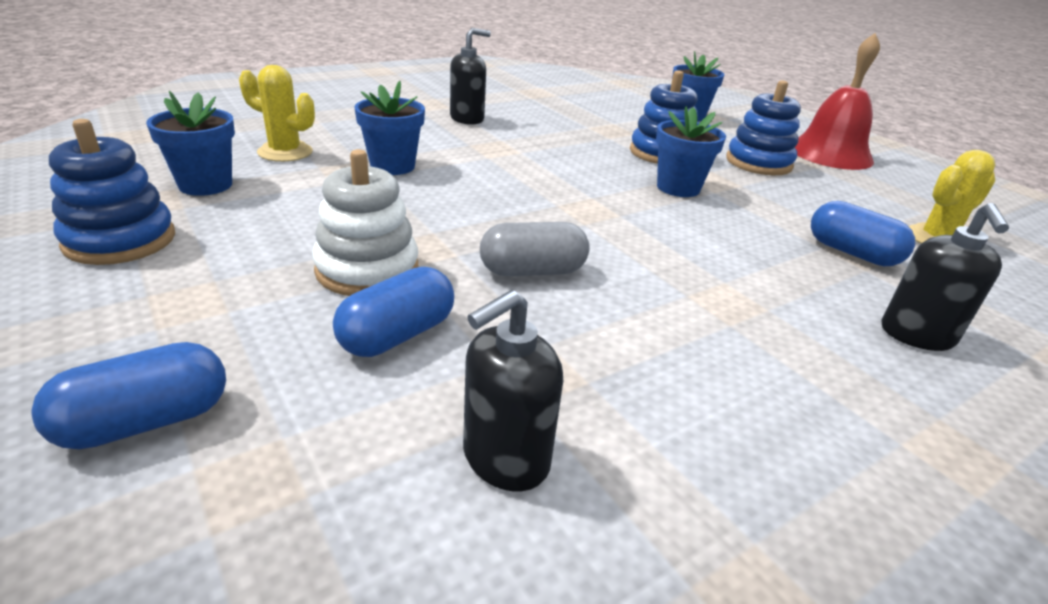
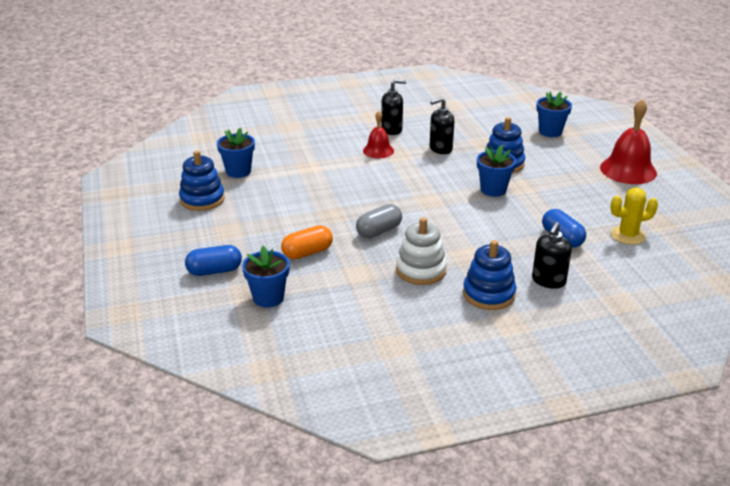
camera: 20 degrees right, 0 degrees up
yellow cactus [239,65,315,162] -> none
white stacking toy [312,149,418,296] -> white stacking toy moved to [396,217,447,285]
blue capsule [333,267,454,357] -> orange capsule [281,225,333,260]
blue flower pot [354,81,425,175] -> blue flower pot moved to [242,246,290,307]
black soap dispenser [463,290,563,491] -> black soap dispenser moved to [430,97,455,154]
grey capsule [480,222,590,276] -> grey capsule turned 45 degrees counterclockwise [356,204,402,238]
blue stacking toy [726,80,801,175] -> blue stacking toy moved to [463,240,516,310]
none -> red bell [363,111,394,158]

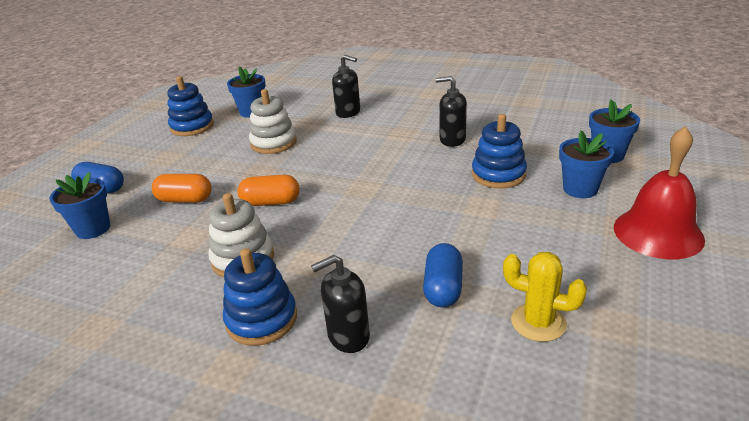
camera: 40 degrees right, 0 degrees up
grey capsule [356,204,402,238] -> orange capsule [237,175,300,206]
red bell [363,111,394,158] -> none
black soap dispenser [381,79,406,135] -> black soap dispenser moved to [332,55,360,118]
blue flower pot [477,145,516,197] -> blue flower pot moved to [559,130,614,198]
none -> white stacking toy [249,89,297,154]

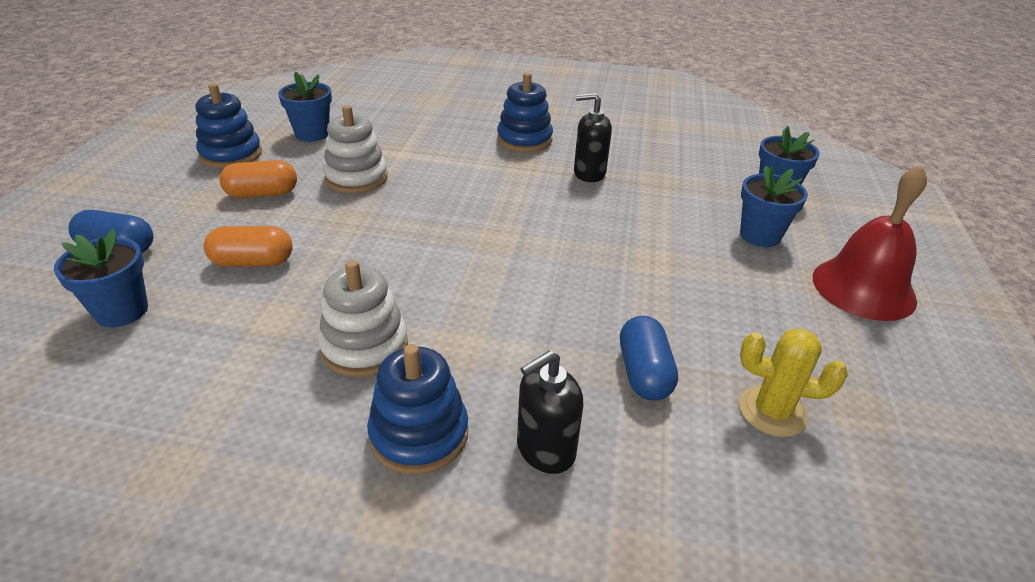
camera: 15 degrees left, 5 degrees up
orange capsule [237,175,300,206] -> orange capsule moved to [219,160,297,198]
black soap dispenser [332,55,360,118] -> none
blue stacking toy [472,114,527,188] -> blue stacking toy moved to [497,73,553,152]

